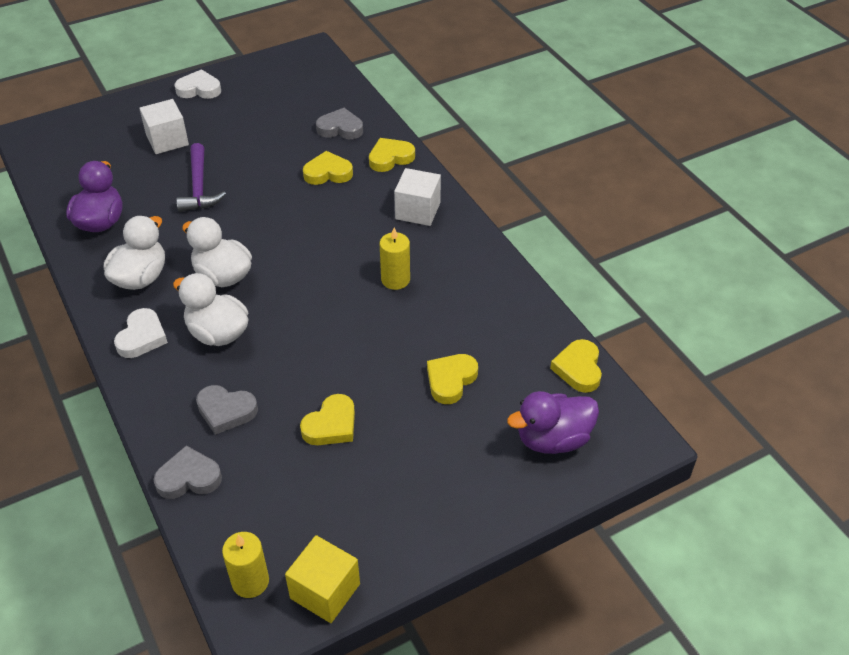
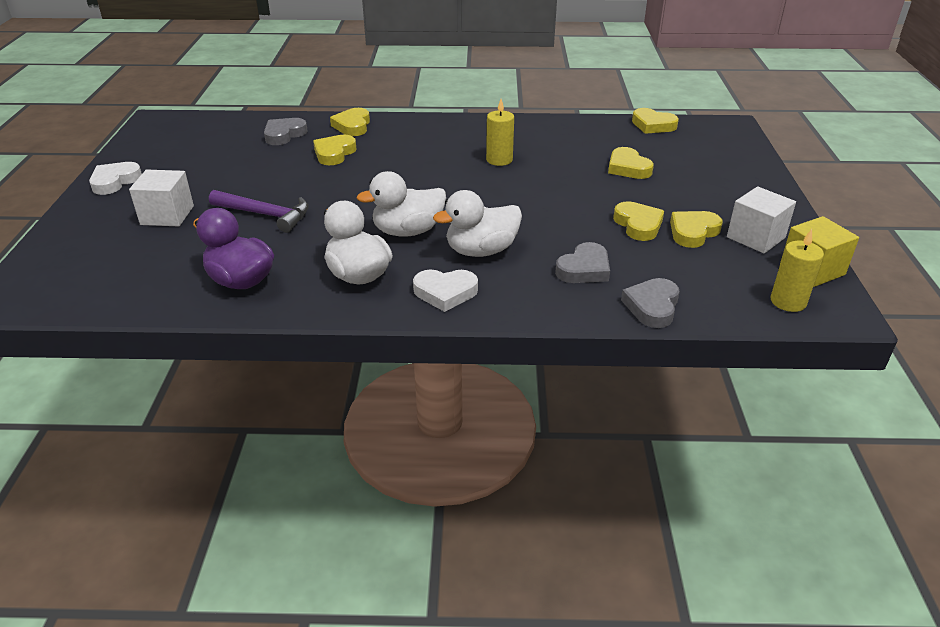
camera: 60 degrees left, 10 degrees down
white heart [114,308,168,358] -> white heart turned 135 degrees clockwise [413,269,478,312]
white cube [394,168,441,226] -> white cube moved to [727,187,796,253]
purple duck [507,391,599,454] -> none
none -> yellow heart [670,211,723,248]

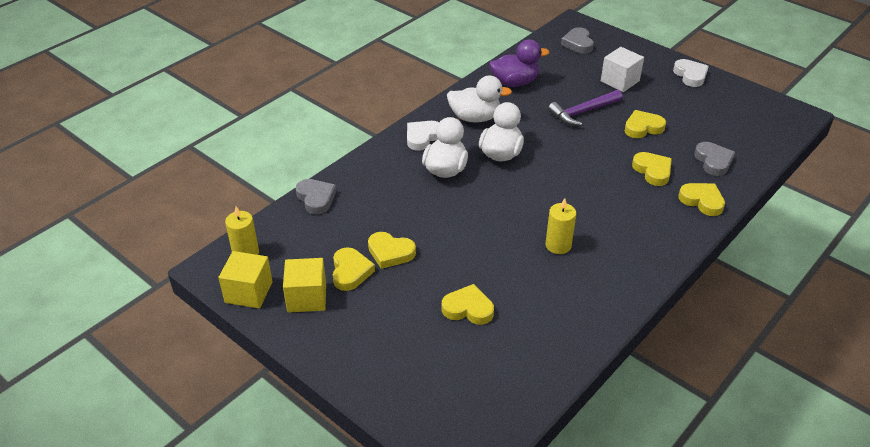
camera: 130 degrees right, 5 degrees up
grey heart [555,242,610,283] -> grey heart moved to [561,27,594,54]
yellow heart [632,108,679,134] -> yellow heart moved to [625,110,666,138]
white cube [727,187,796,253] -> yellow cube [283,258,326,313]

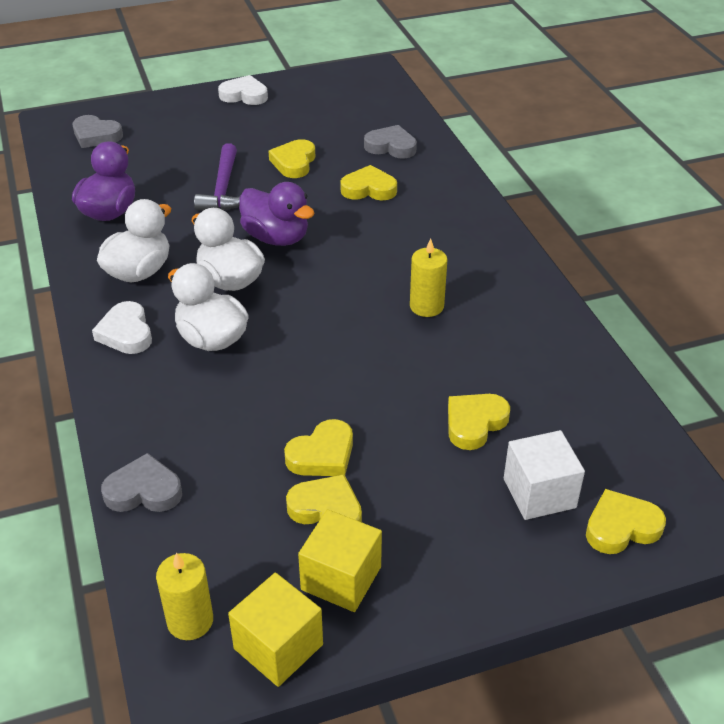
camera: 60 degrees left, 0 degrees up
white cube [601,47,644,92] -> white cube moved to [504,430,585,520]
yellow heart [678,183,725,216] -> yellow heart moved to [586,489,666,554]
none -> purple duck [239,182,315,246]

